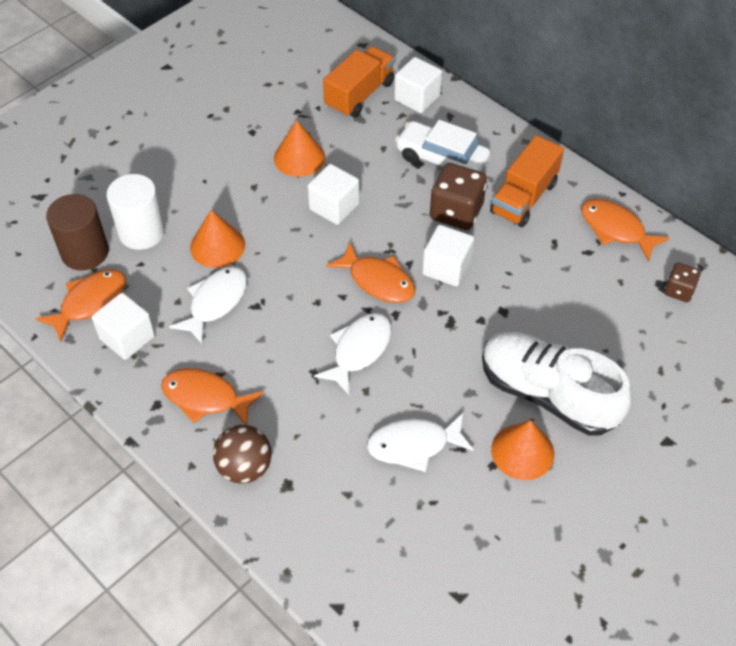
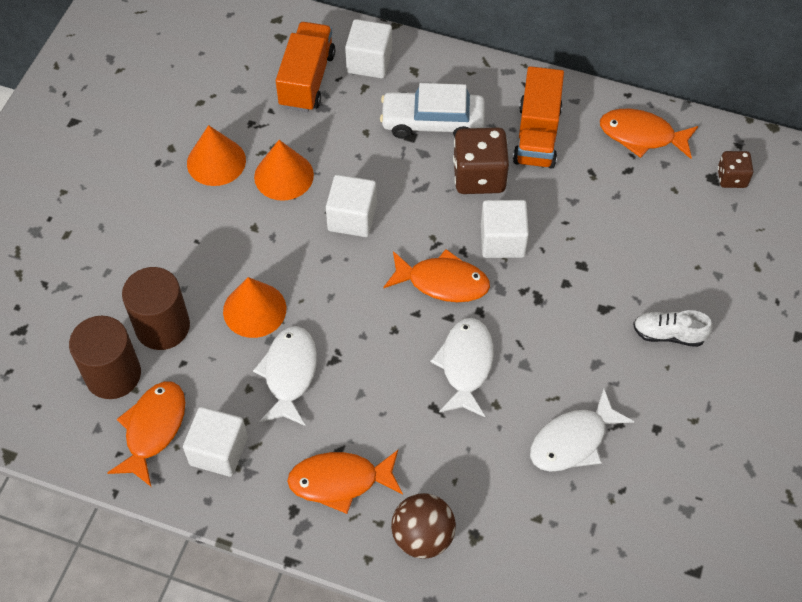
camera: 25 degrees left, 5 degrees up
white cylinder [106,174,165,250] -> brown cylinder [122,267,190,350]
white shoe [482,332,632,436] -> white shoe [633,310,712,347], size x0.46
orange cone [491,420,554,480] -> orange cone moved to [187,125,246,186]

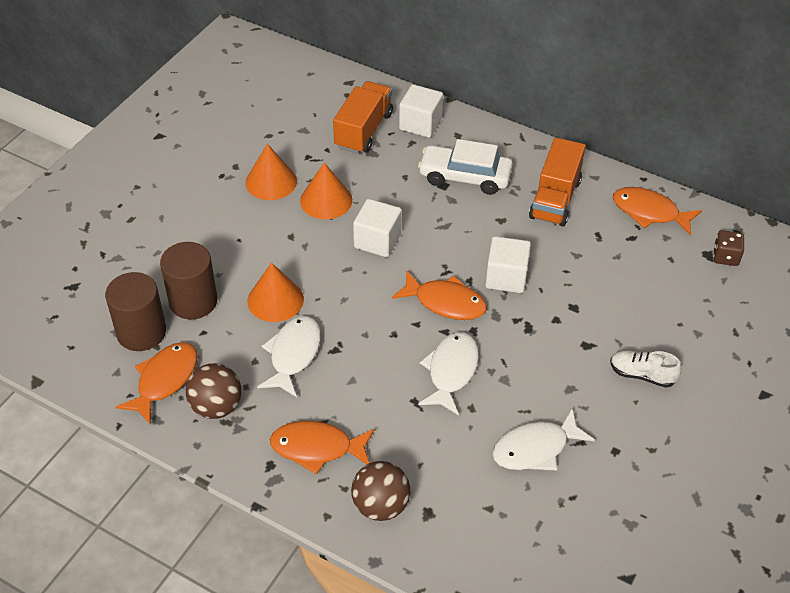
camera: 10 degrees right, 10 degrees down
white cube [183,407,248,477] -> brown ball [186,363,242,419]
brown dice [453,128,509,194] -> none

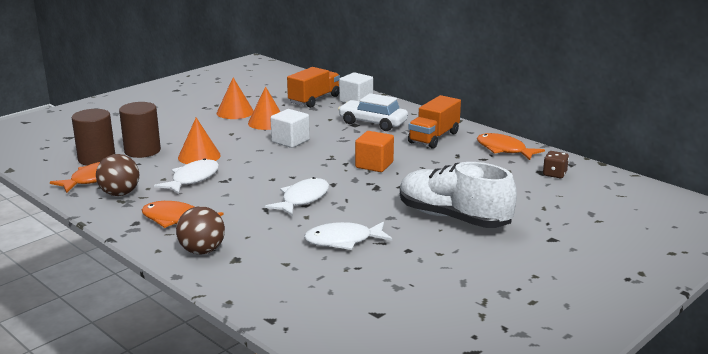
camera: 15 degrees right, 25 degrees down
orange fish [392,271,487,320] -> none
white cube [485,236,531,293] -> orange cube [355,131,394,172]
white shoe [610,350,682,388] -> white shoe [400,162,517,228], size x2.19

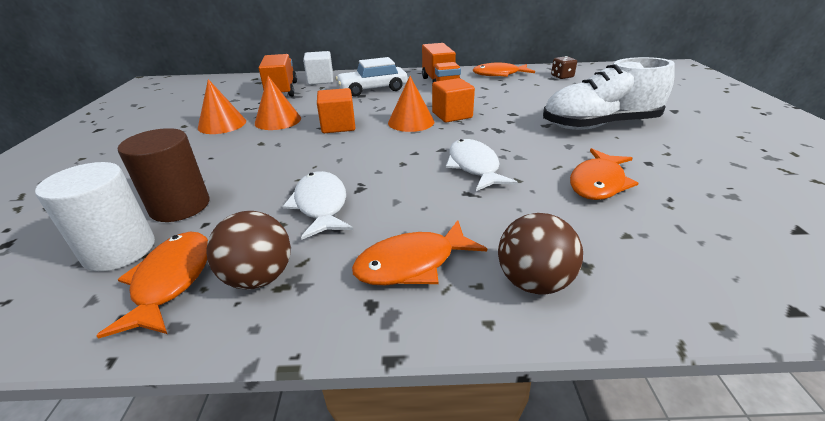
camera: 45 degrees left, 10 degrees up
brown cylinder [72,109,115,166] -> white cylinder [35,162,155,272]
orange cone [178,118,221,164] -> orange cone moved to [388,76,434,132]
white cube [270,109,310,148] -> orange cube [317,88,355,133]
white fish [304,222,392,250] -> orange fish [570,148,639,200]

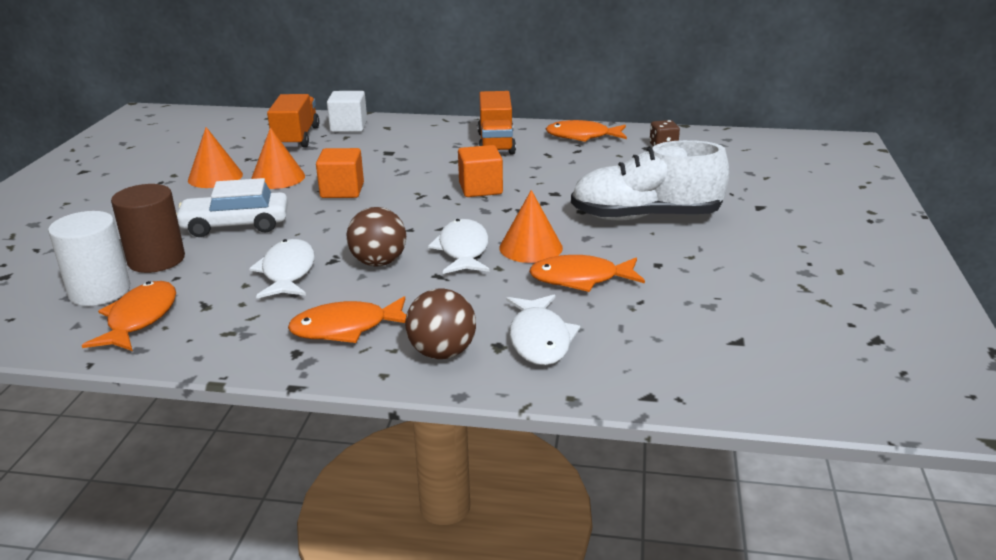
camera: 10 degrees right, 5 degrees down
brown ball [206,211,291,290] -> brown ball moved to [347,207,406,266]
white car [335,57,408,96] -> white car moved to [176,178,288,237]
orange cone [388,76,434,132] -> orange cone moved to [499,190,563,263]
orange fish [570,148,639,200] -> orange fish turned 45 degrees clockwise [529,255,645,292]
none -> white fish [506,295,580,365]

